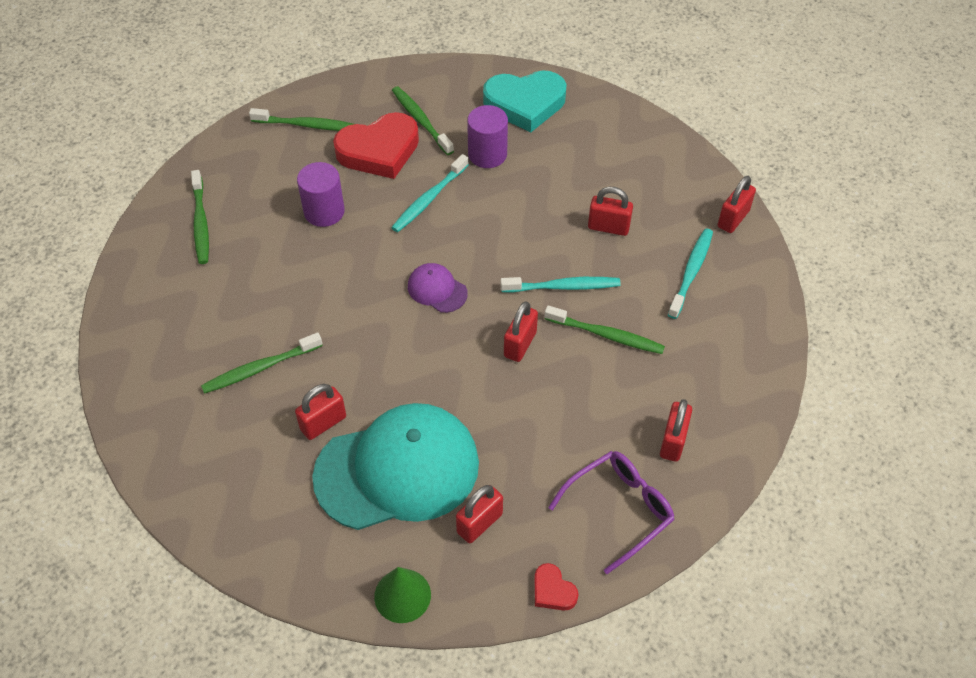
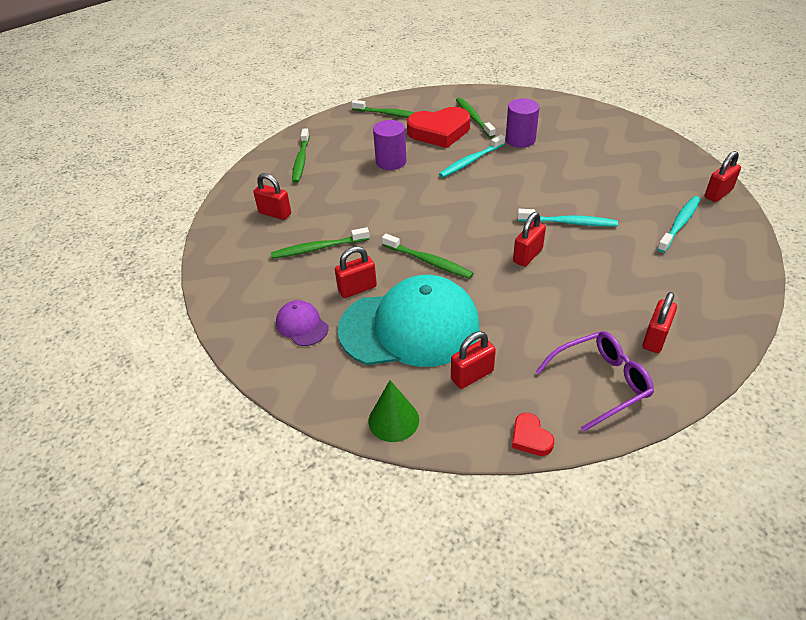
camera: 15 degrees right, 10 degrees down
purple cap [408,263,468,313] -> purple cap moved to [276,300,328,346]
turquoise heart [483,70,567,133] -> none
green toothbrush [544,306,665,354] -> green toothbrush moved to [382,234,474,279]
red padlock [588,187,633,236] -> red padlock moved to [253,173,291,220]

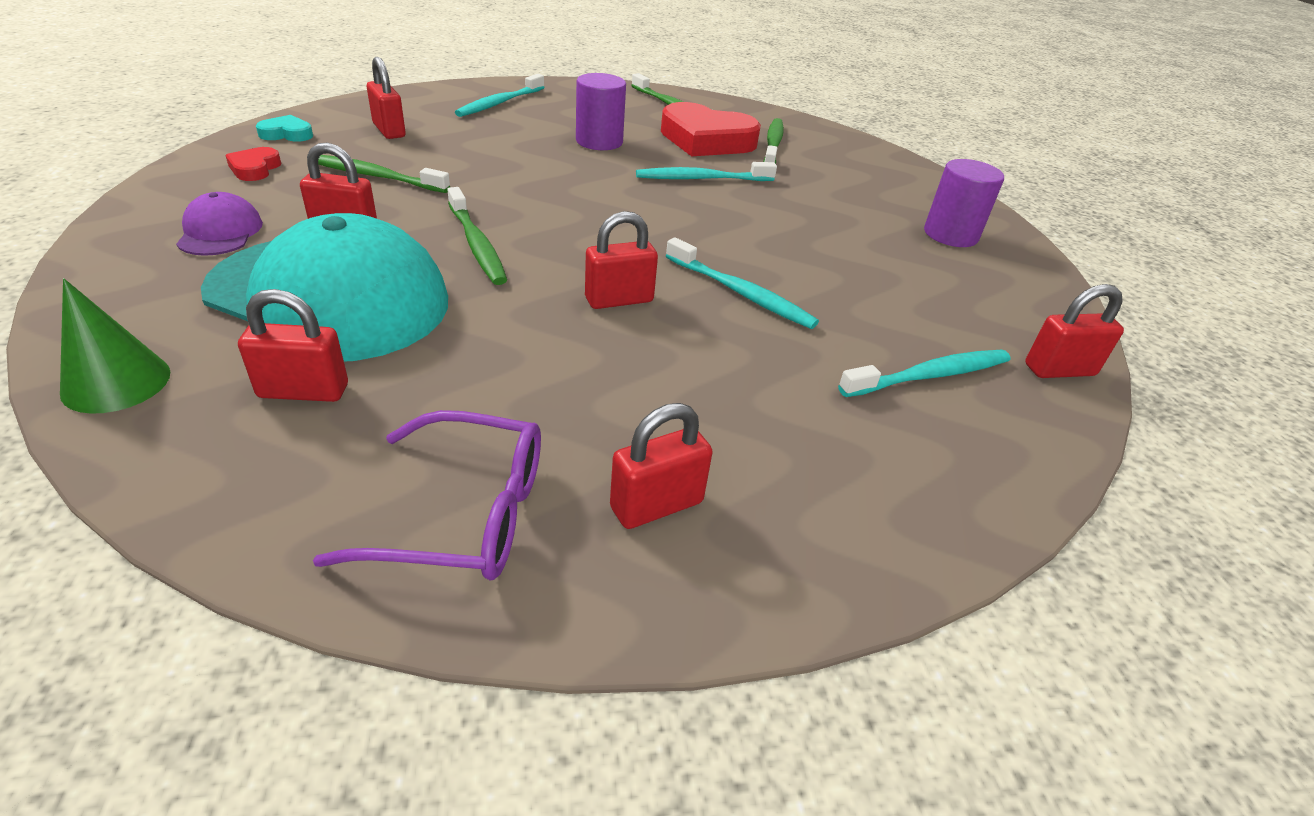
camera: 25 degrees right, 5 degrees down
green toothbrush [292,129,310,183] -> turquoise toothbrush [455,74,545,117]
purple cylinder [506,99,540,148] -> purple cylinder moved to [924,159,1004,247]
red heart [512,413,554,456] -> red heart moved to [225,147,281,181]
none -> turquoise heart [256,115,313,142]

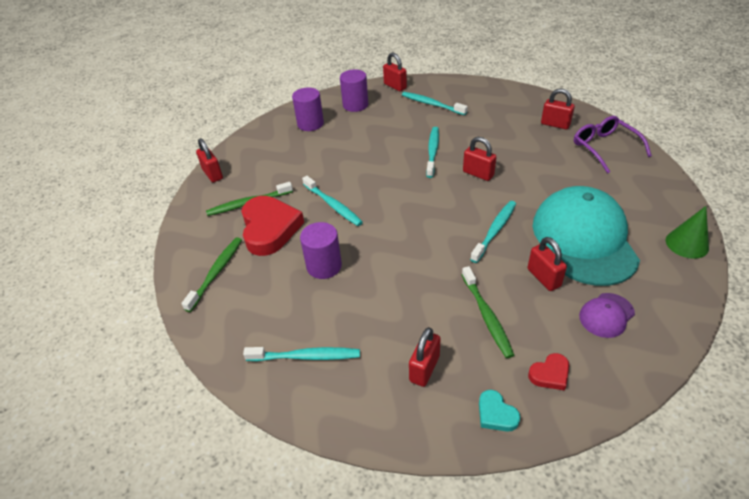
camera: 115 degrees left, 5 degrees up
red padlock [238,289,348,402] -> red padlock moved to [196,138,223,182]
green toothbrush [447,187,507,285] -> turquoise toothbrush [470,201,516,263]
none -> purple cylinder [340,69,368,112]

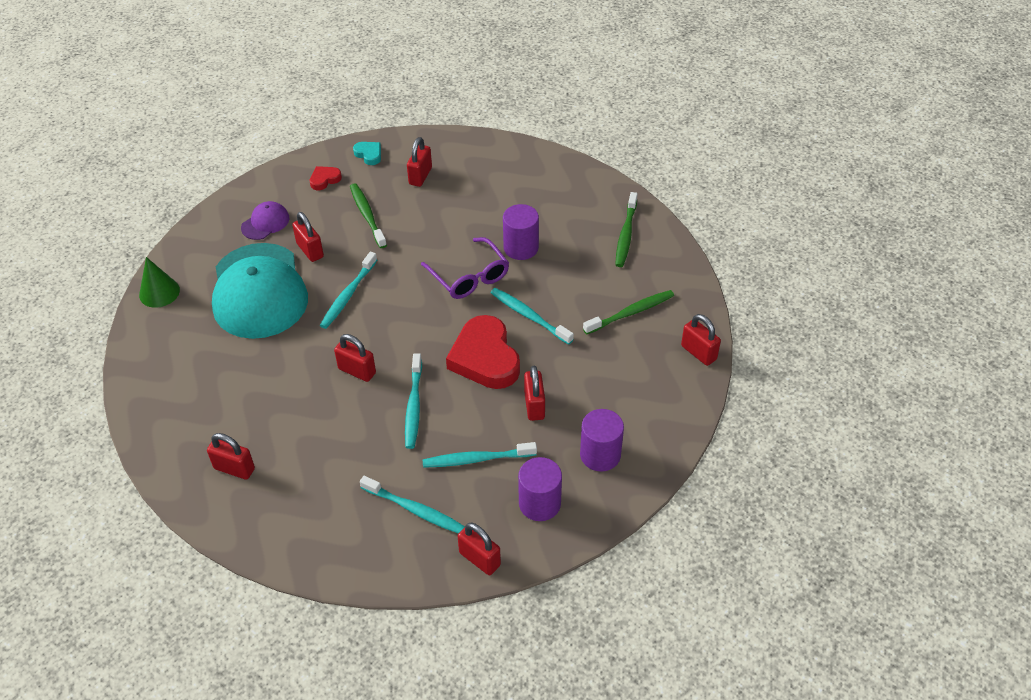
camera: 170 degrees right, 5 degrees up
red heart [241,196,304,256] -> red heart moved to [446,315,520,389]
turquoise toothbrush [243,347,360,361] -> turquoise toothbrush moved to [423,442,537,468]
purple glasses [574,116,652,174] -> purple glasses moved to [421,237,509,299]
none -> red padlock [524,366,545,421]

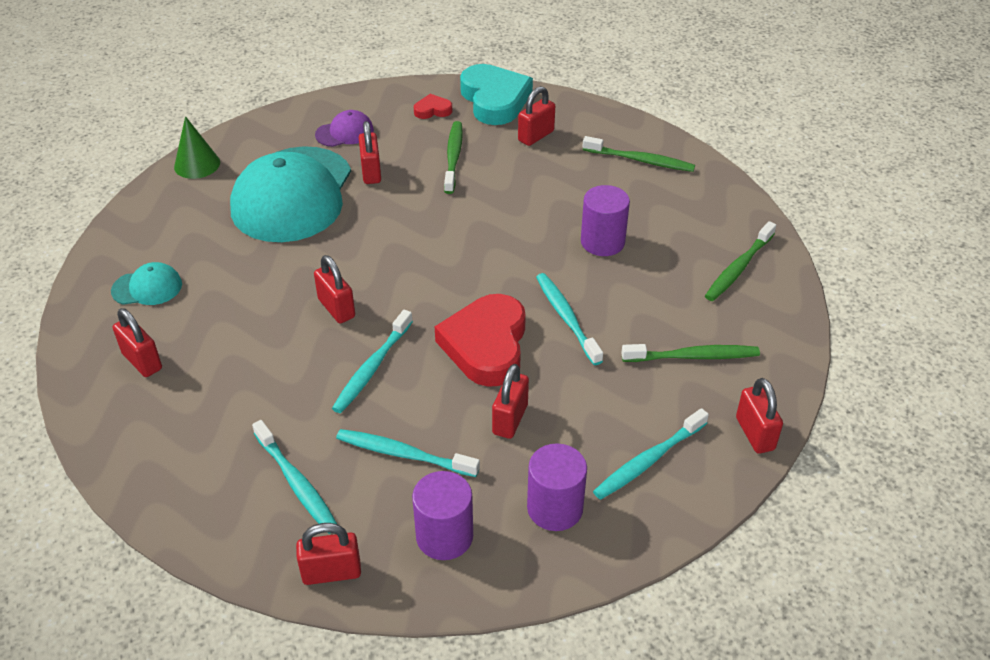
camera: 25 degrees right, 5 degrees down
turquoise toothbrush [320,252,377,329] -> turquoise toothbrush moved to [593,408,709,500]
turquoise heart [353,142,381,165] -> turquoise heart [460,64,533,125], size x2.20
purple glasses [421,237,509,299] -> none
red padlock [458,522,501,575] -> red padlock turned 75 degrees counterclockwise [296,523,361,585]
none -> turquoise cap [111,262,182,305]
none -> green toothbrush [582,136,695,172]

